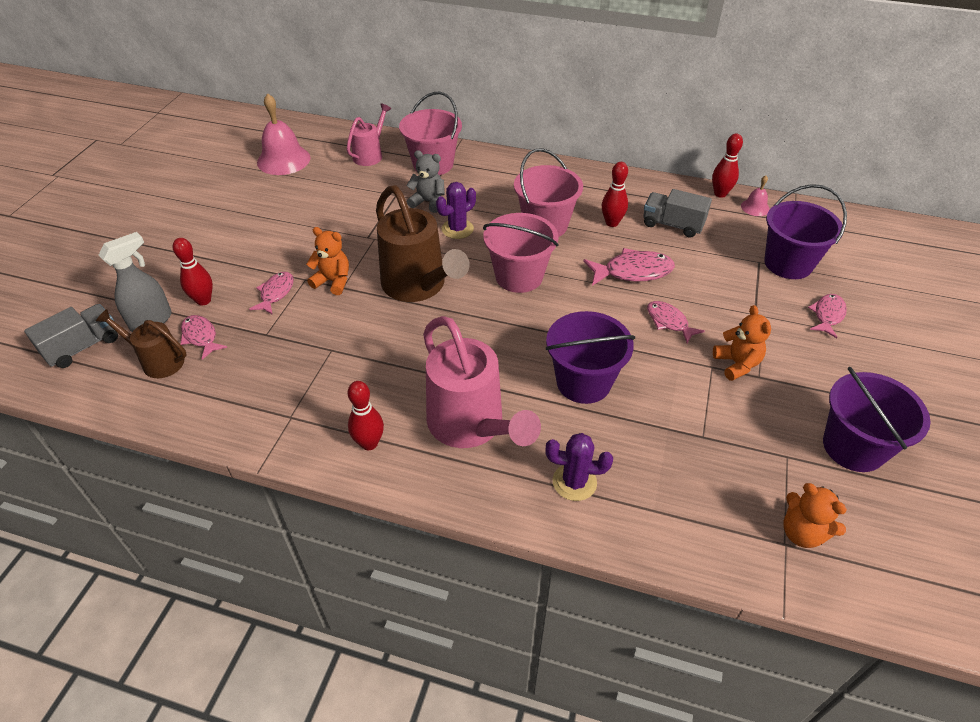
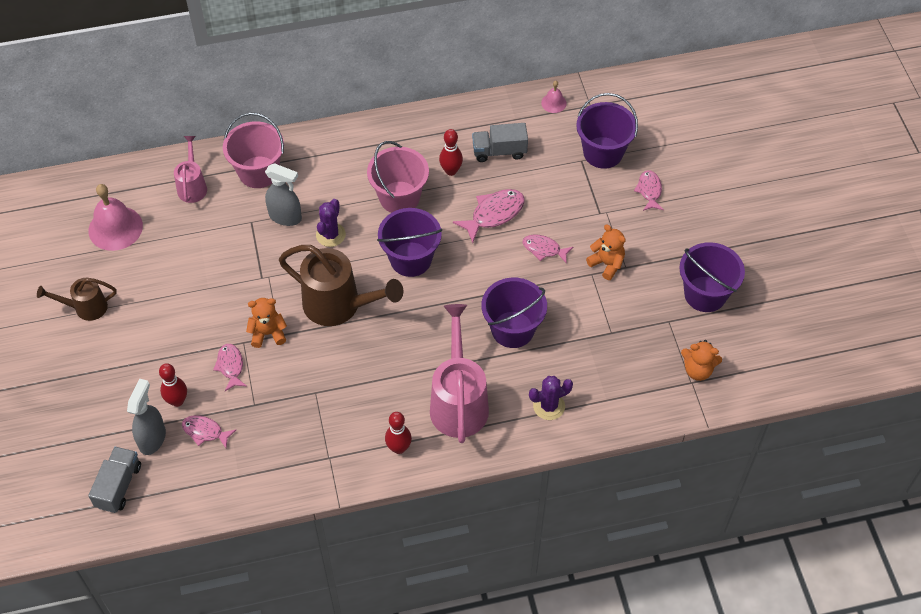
camera: 30 degrees left, 10 degrees up
brown watering can [96,309,187,378] -> brown watering can moved to [37,278,117,321]
grey teddy bear [406,150,445,213] -> grey spray bottle [265,163,302,226]
pink watering can [423,316,541,448] -> pink watering can turned 120 degrees counterclockwise [430,304,489,443]
pink bucket [483,213,559,293] -> purple bucket [377,208,442,277]
red bowling pin [712,133,743,198] -> none

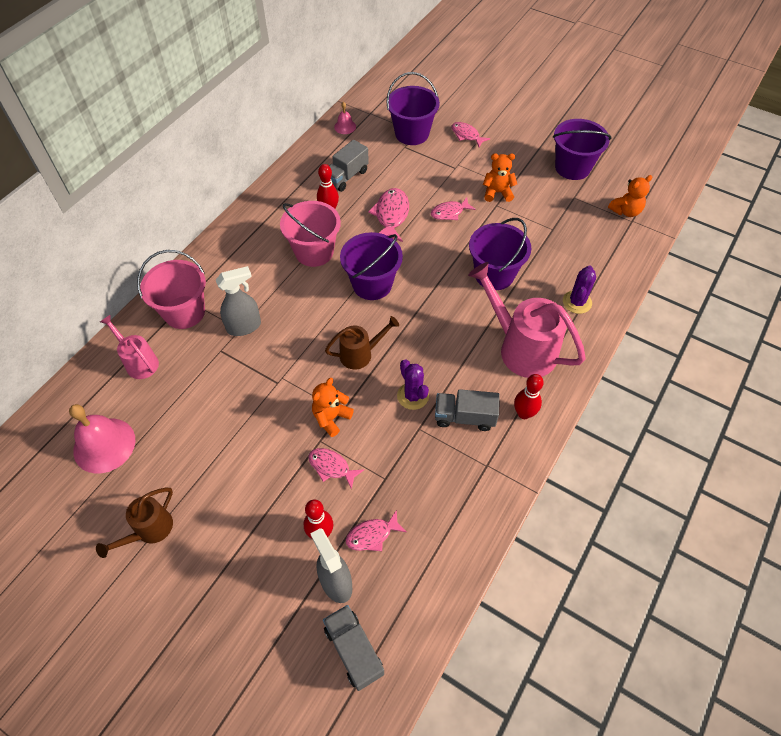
camera: 45 degrees left, 0 degrees up
brown watering can [279,245,403,326] -> brown watering can [325,316,399,369], size x0.56
purple cactus [316,199,346,247] -> purple cactus moved to [397,360,429,410]
none -> grey truck [435,389,500,431]

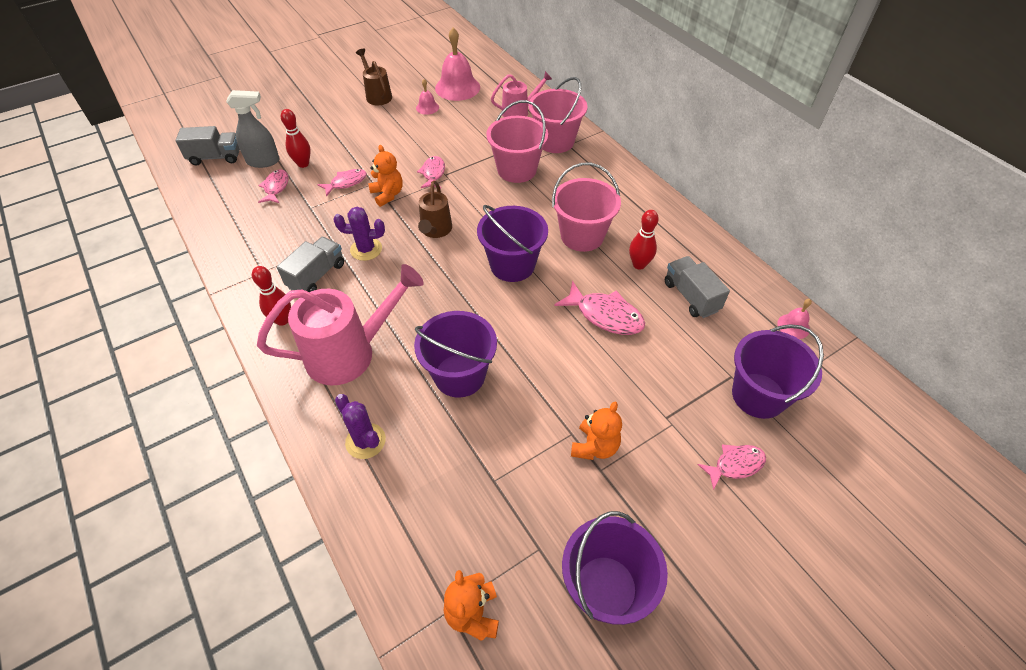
camera: 115 degrees right, 5 degrees down
grey spray bottle [216,266,261,336] -> pink bucket [486,100,548,183]
pink fish [431,197,476,220] -> pink fish moved to [417,156,445,188]
none -> pink bell [416,79,439,115]

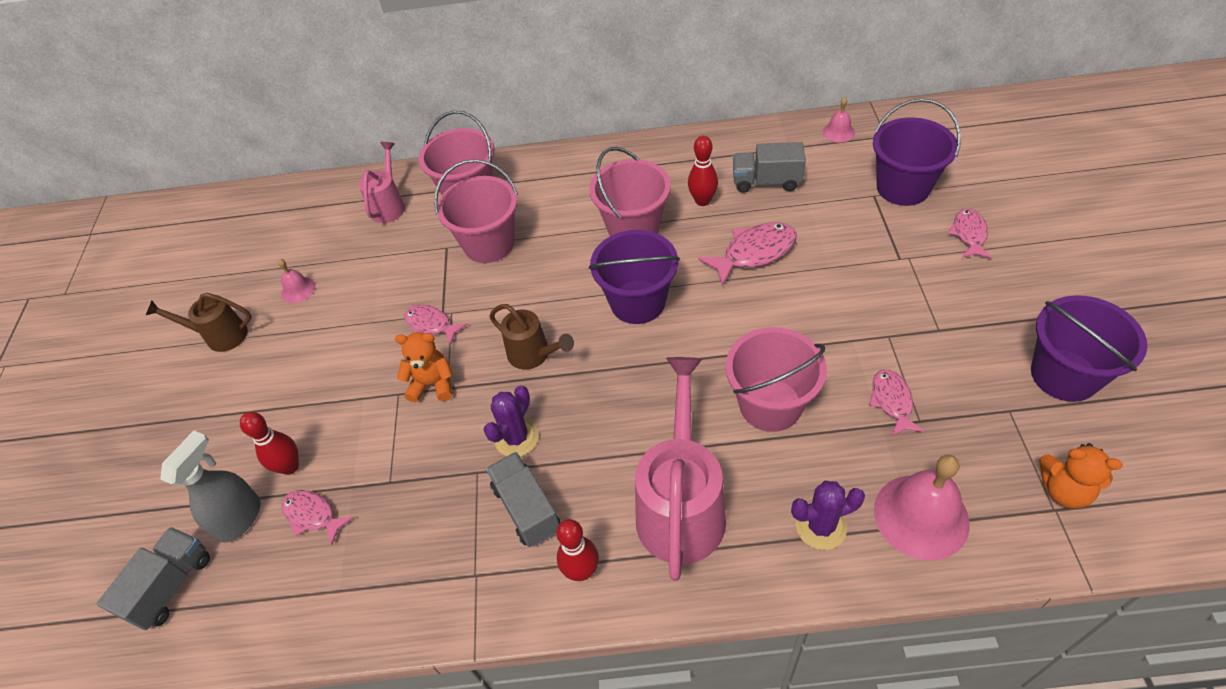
camera: 55 degrees left, 0 degrees up
pink fish [317,169,367,197] -> pink fish moved to [869,369,924,437]
purple bucket [414,311,497,398] -> pink bucket [726,327,827,432]
pink bell [435,28,480,101] -> pink bell moved to [874,455,970,561]
orange teddy bear [571,401,622,460] -> none

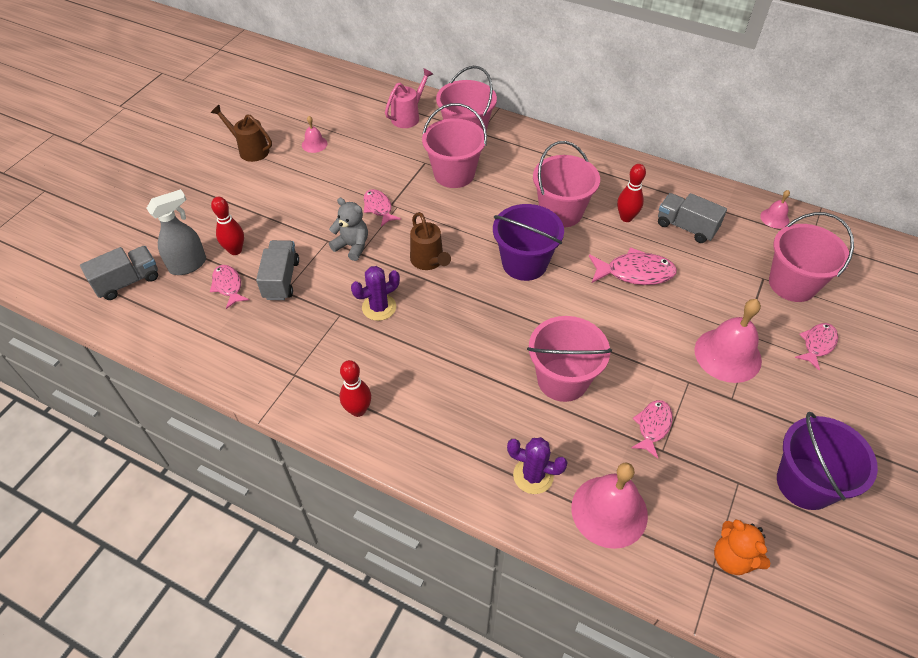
camera: 25 degrees right, 0 degrees up
orange teddy bear [395,332,453,403] -> grey teddy bear [329,198,368,261]
grey truck [486,452,560,547] -> grey truck moved to [256,240,299,300]
pink watering can [635,357,726,581] -> none
purple bucket [873,98,961,206] -> pink bucket [769,212,854,302]
none -> pink bell [694,299,762,383]

